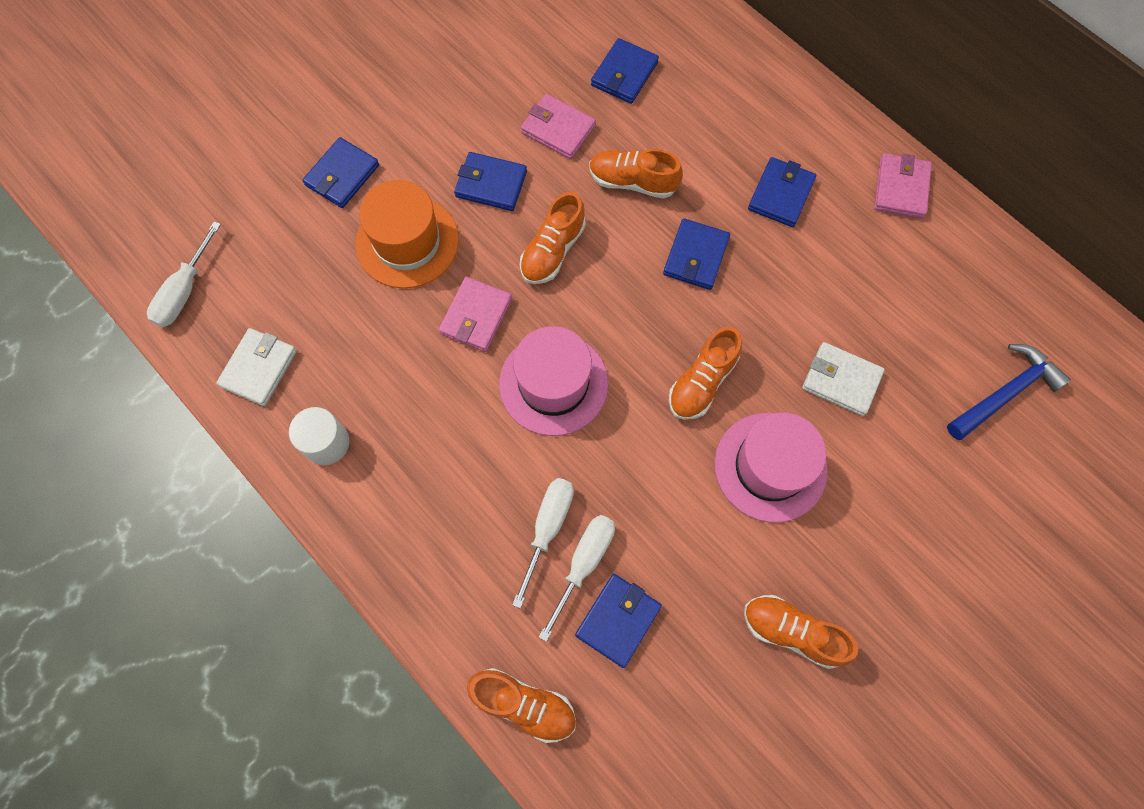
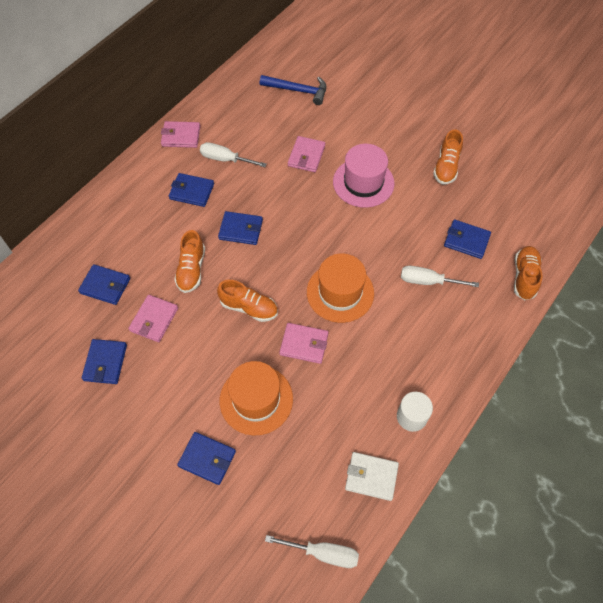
camera: 100 degrees left, 10 degrees down
blue wallet [454,152,527,211] -> blue wallet moved to [82,339,127,384]
pink hat [499,326,608,436] -> orange hat [307,254,374,323]
white screwdriver [539,515,615,642] -> white screwdriver moved to [200,142,267,167]
orange shoe [669,327,742,420] -> none
white wallet [802,342,885,416] -> pink wallet [288,136,325,172]
blue hammer [947,344,1071,440] -> blue hammer turned 150 degrees clockwise [260,75,326,105]

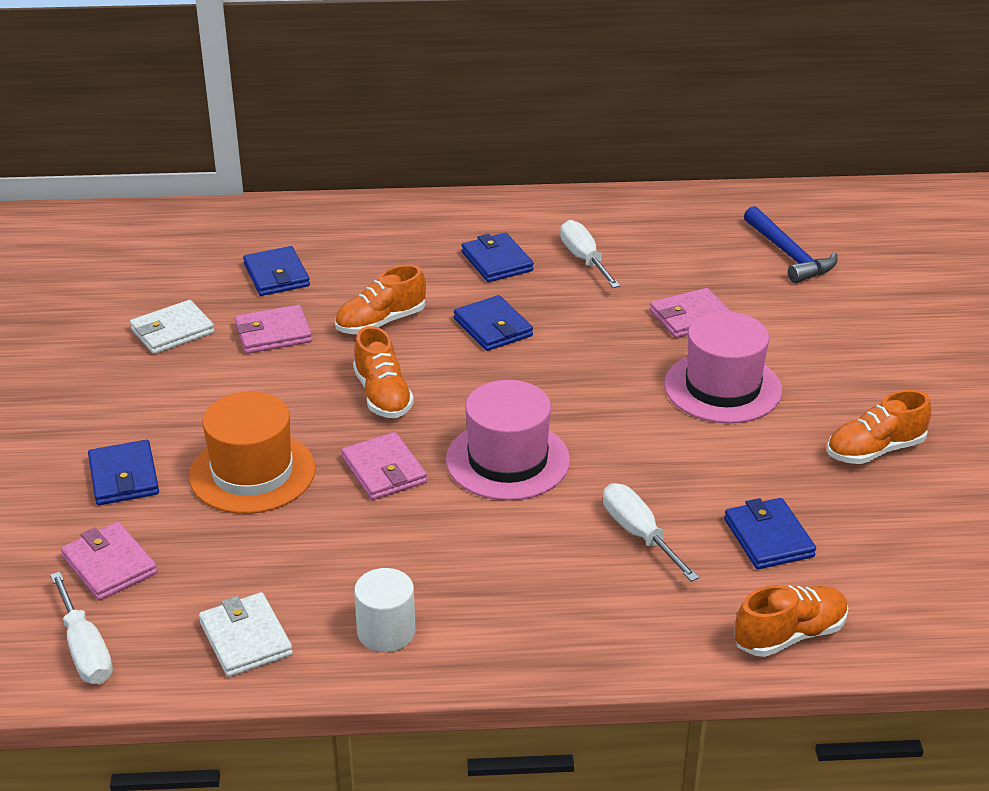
camera: 50 degrees right, 25 degrees down
blue wallet [82,339,127,384] -> white wallet [130,300,215,354]
pink wallet [161,121,200,148] -> pink wallet moved to [61,522,157,601]
orange hat [307,254,374,323] -> pink hat [446,380,570,501]

